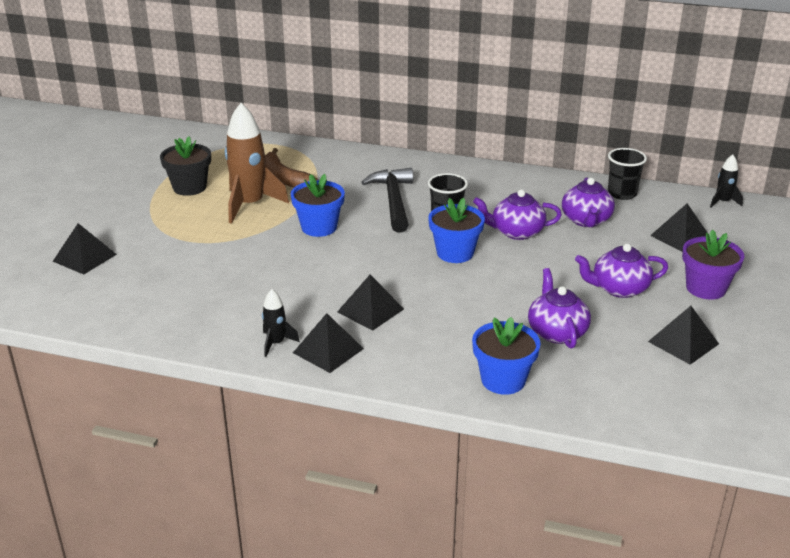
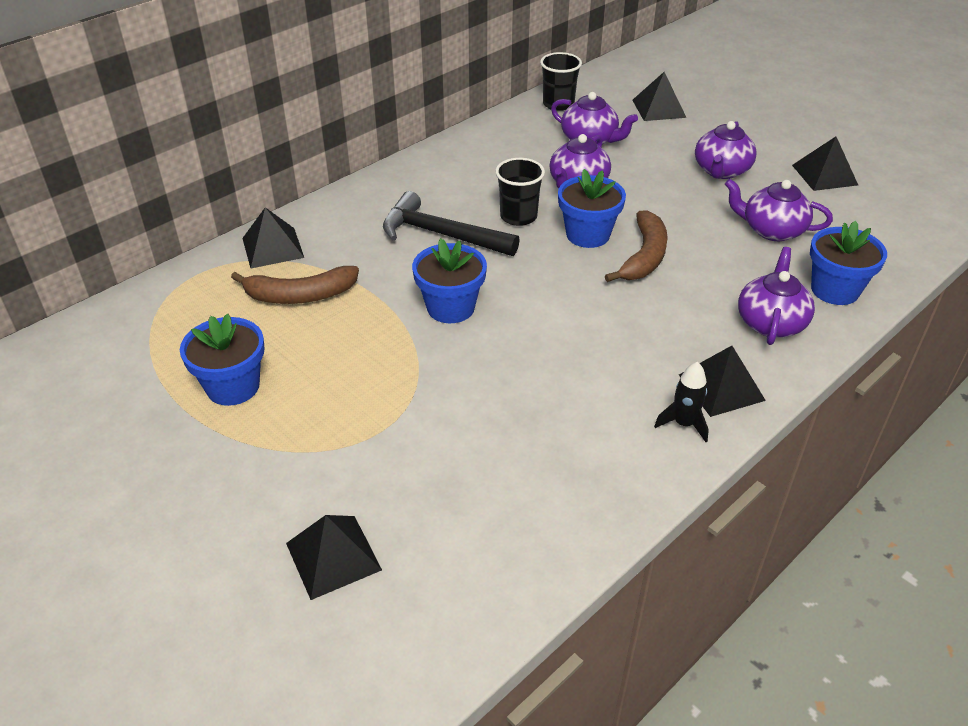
camera: 60 degrees left, 10 degrees up
black flower pot [160,137,211,196] -> blue flower pot [180,314,265,406]
brown rocket [225,103,289,224] -> none
black pyramid [337,274,404,331] -> black pyramid moved to [242,207,304,268]
purple flower pot [682,230,745,300] -> none
black rocket [710,155,743,208] -> none
none -> brown banana [605,210,668,282]
none -> purple teapot [738,247,815,345]

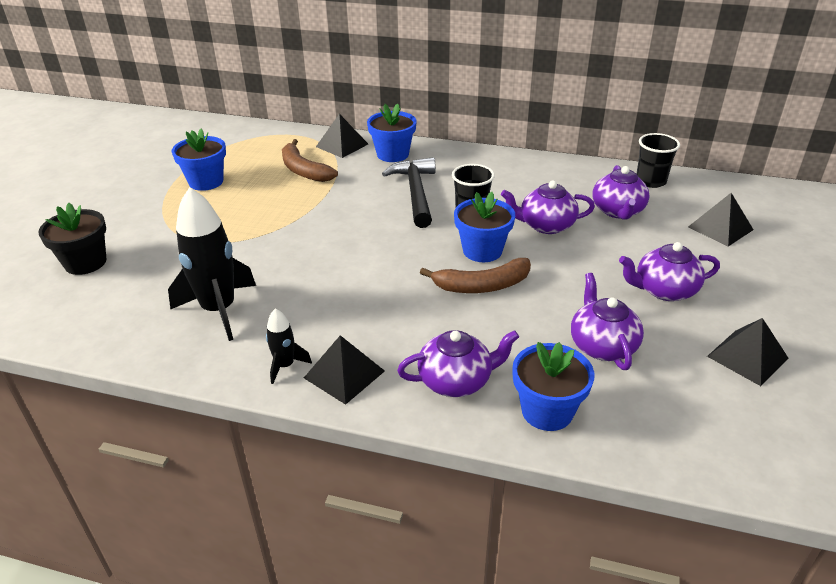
camera: 60 degrees right, 5 degrees down
black pyramid [286,515,382,600] -> black flower pot [38,203,106,275]
blue flower pot [412,238,487,323] -> blue flower pot moved to [367,103,417,162]
none -> black rocket [168,187,256,341]

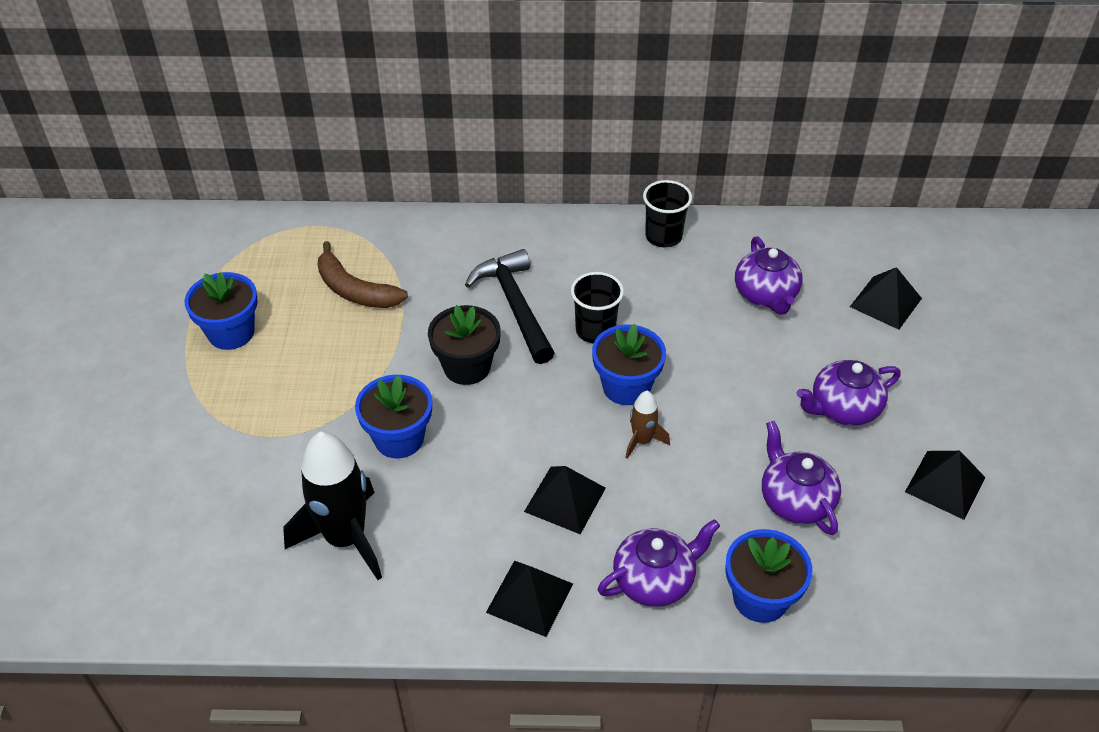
camera: 15 degrees left, 10 degrees up
black flower pot [38,203,106,275] -> black flower pot moved to [428,305,501,385]
black rocket [266,308,312,384] -> none
black pyramid [316,114,368,158] -> black pyramid moved to [524,466,606,534]
blue flower pot [367,103,417,162] -> blue flower pot moved to [355,375,432,459]
brown banana [420,258,531,293] -> brown rocket [625,391,670,459]
purple teapot [501,181,595,234] -> none
black cup [637,133,680,188] -> black cup moved to [643,180,692,247]

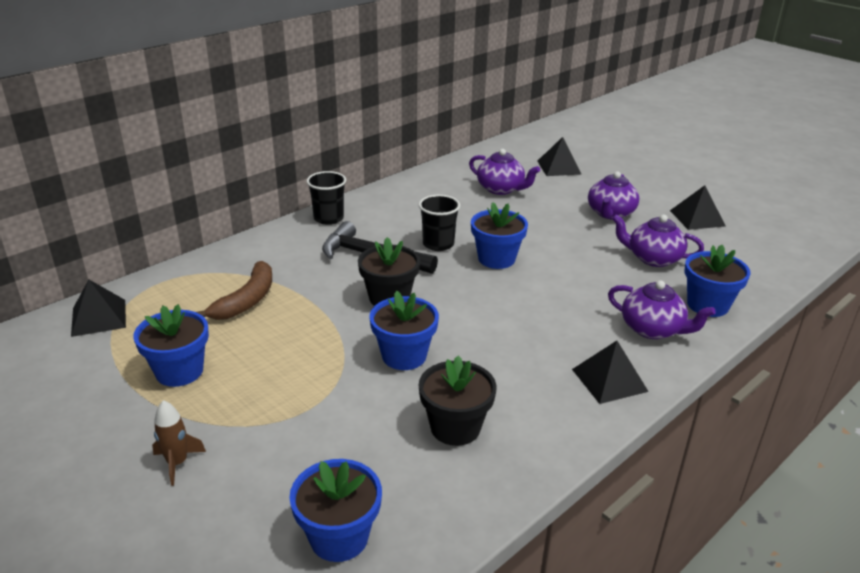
camera: 45 degrees left, 15 degrees down
black rocket [283,432,382,580] -> black flower pot [419,356,497,446]
brown banana [317,241,408,308] -> brown banana turned 60 degrees counterclockwise [197,261,272,320]
black pyramid [524,466,606,534] -> black pyramid moved to [71,279,126,337]
purple teapot [598,519,720,607] -> purple teapot turned 105 degrees clockwise [608,280,716,339]
brown rocket [625,391,670,459] -> brown rocket moved to [152,400,206,486]
black cup [643,180,692,247] -> black cup moved to [306,171,346,225]
none -> blue flower pot [289,459,382,562]

